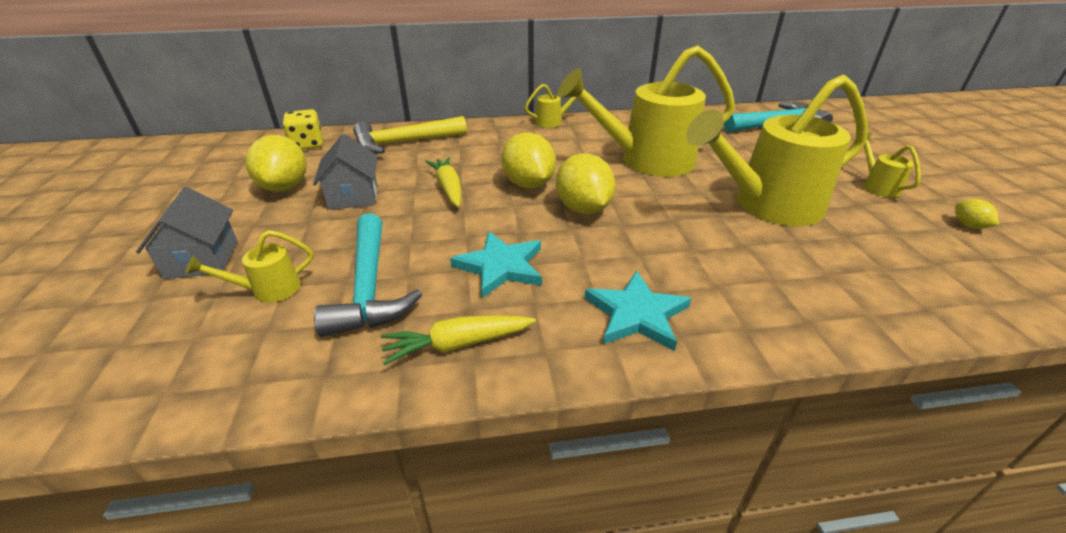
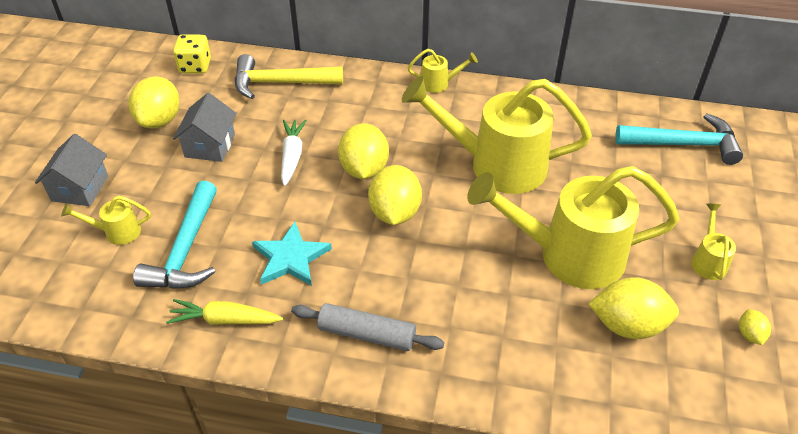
camera: 20 degrees right, 10 degrees up
yellow carrot [425,157,461,207] -> white carrot [281,120,307,186]
turquoise star [585,271,692,351] -> grey rolling pin [291,303,444,351]
none -> yellow lemon [589,277,679,339]

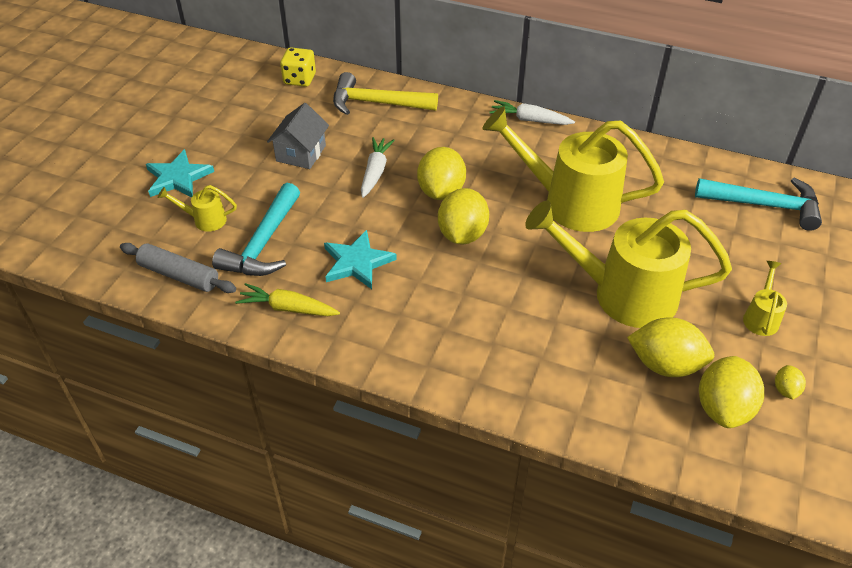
camera: 10 degrees right, 0 degrees up
grey house [35,134,108,206] -> turquoise star [146,149,214,197]
yellow lemon [129,76,180,128] -> yellow lemon moved to [699,356,764,428]
grey rolling pin [291,303,444,351] -> grey rolling pin moved to [120,243,236,293]
yellow watering can [408,49,478,93] -> white carrot [489,100,575,125]

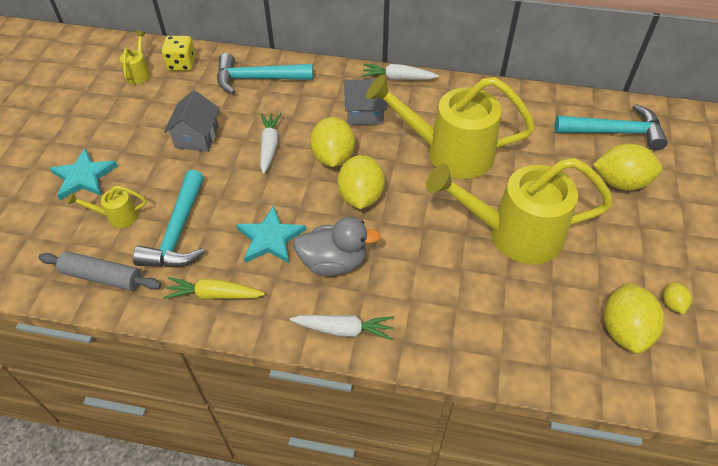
camera: 10 degrees left, 5 degrees up
yellow hammer [333,72,438,115] -> turquoise hammer [217,53,313,94]
yellow lemon [627,317,714,377] -> yellow lemon moved to [593,144,663,191]
yellow watering can [743,261,787,336] -> yellow watering can moved to [120,31,151,84]
none -> white carrot [290,315,394,341]
none -> grey duck [293,217,380,276]
none -> grey house [344,79,387,125]

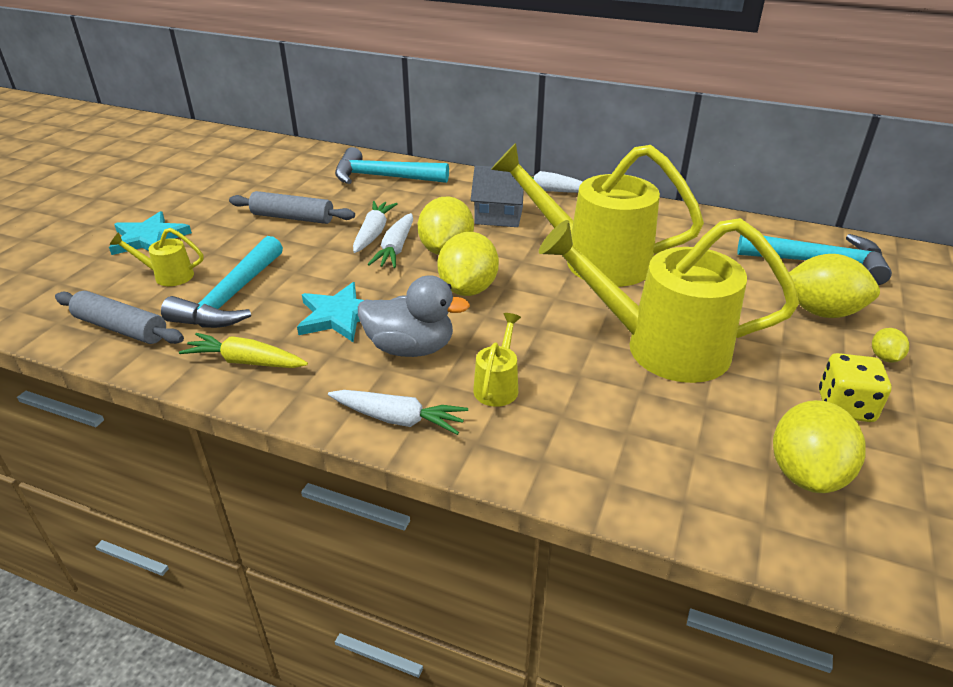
camera: 10 degrees right, 15 degrees down
yellow watering can [120,31,151,84] -> yellow watering can moved to [473,313,521,407]
yellow dice [162,36,196,71] -> yellow dice moved to [819,353,891,422]
grey house [164,90,220,152] -> grey rolling pin [229,191,355,224]
yellow lemon [663,282,692,314] -> yellow lemon moved to [872,328,909,363]
none -> white carrot [368,213,413,268]

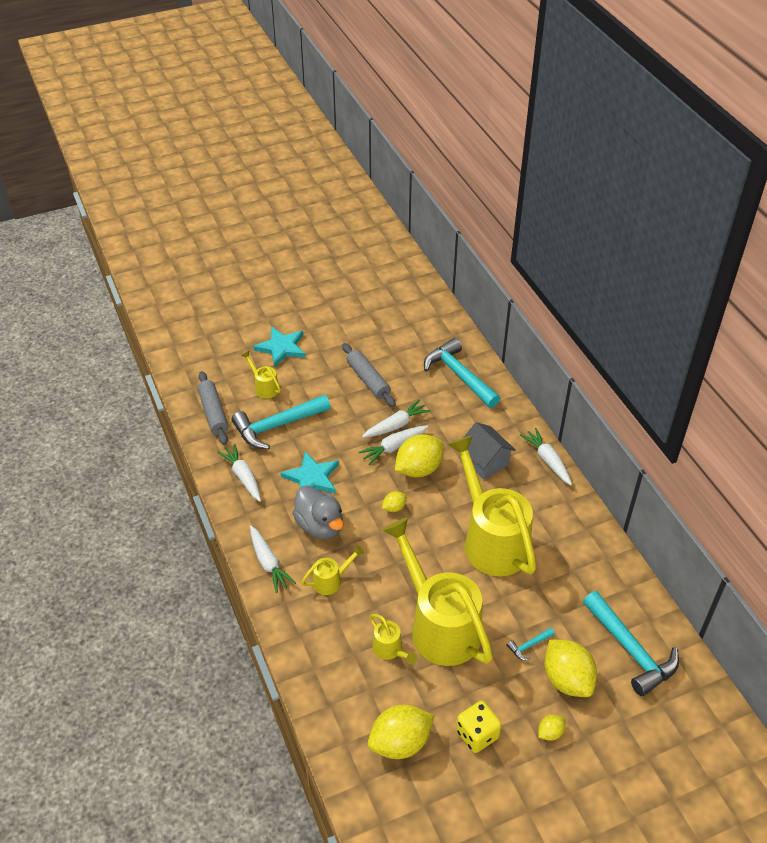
camera: 45 degrees right, 10 degrees up
yellow carrot [179,333,308,368] -> white carrot [217,444,261,502]
yellow lemon [437,232,499,296] -> yellow lemon [382,491,407,512], size x0.48
none -> yellow watering can [370,614,418,664]
none -> turquoise hammer [507,627,555,661]

